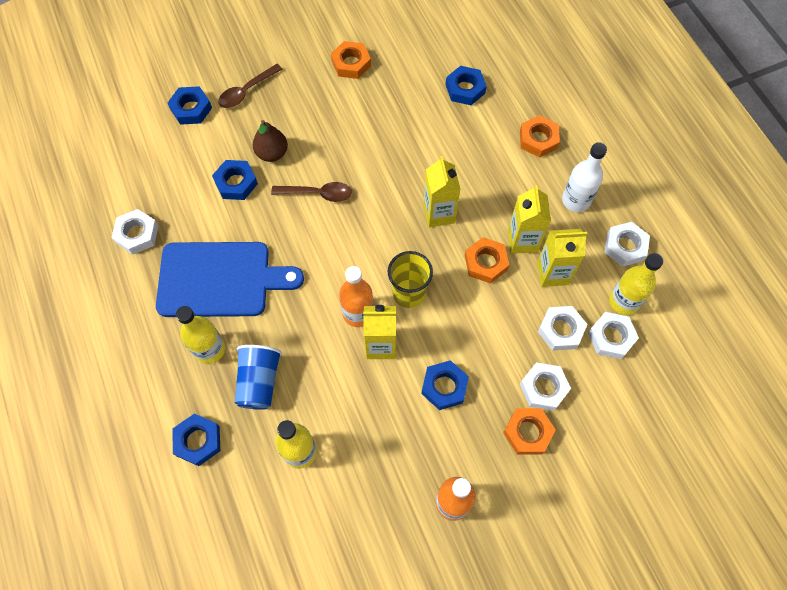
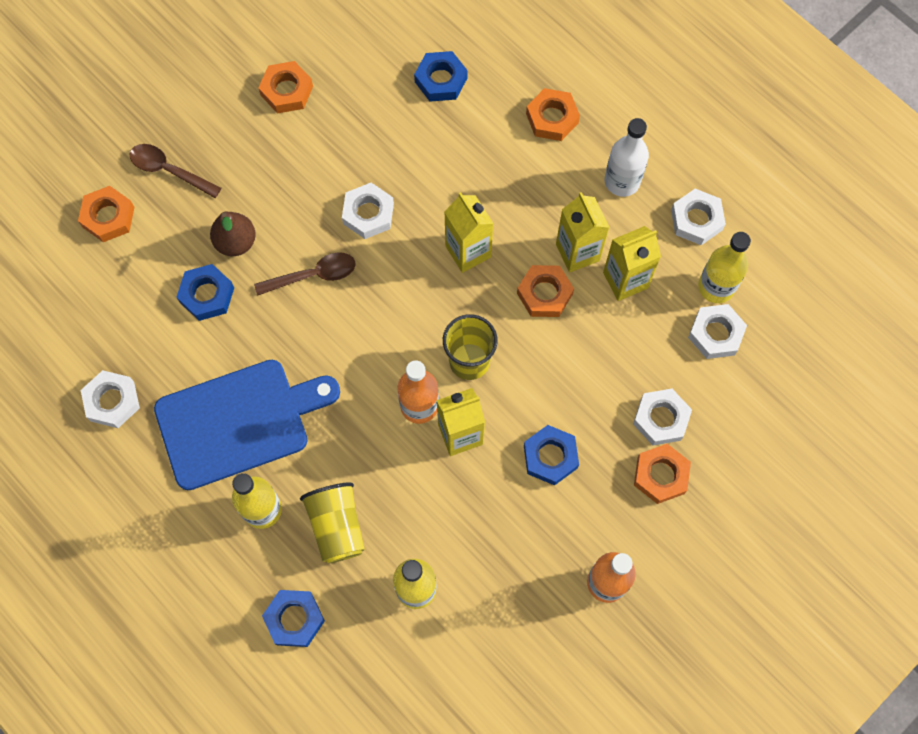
camera: 20 degrees left, 5 degrees up
blue nut [168,86,212,125] -> orange nut [78,186,134,242]
brown spoon [218,64,282,108] -> brown spoon turned 90 degrees clockwise [130,144,221,198]
blue cup [235,345,282,410] -> yellow cup [300,483,365,564]
white nut [538,306,587,351] -> white nut moved to [342,183,394,239]

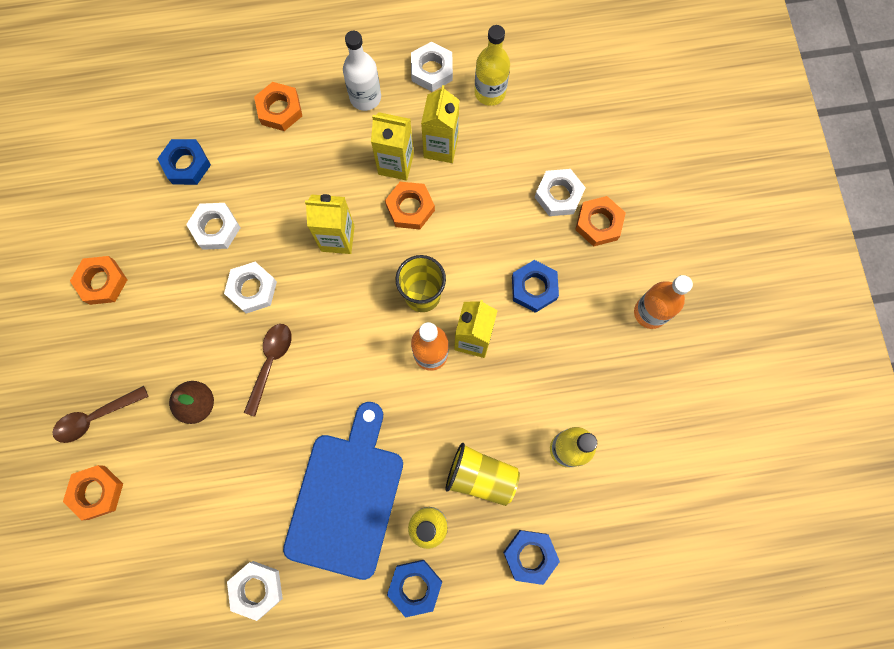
camera: 55 degrees left, 5 degrees up
blue nut [177,264,234,321] -> blue nut moved to [387,560,442,618]
white nut [688,304,747,359] -> white nut moved to [186,203,241,250]

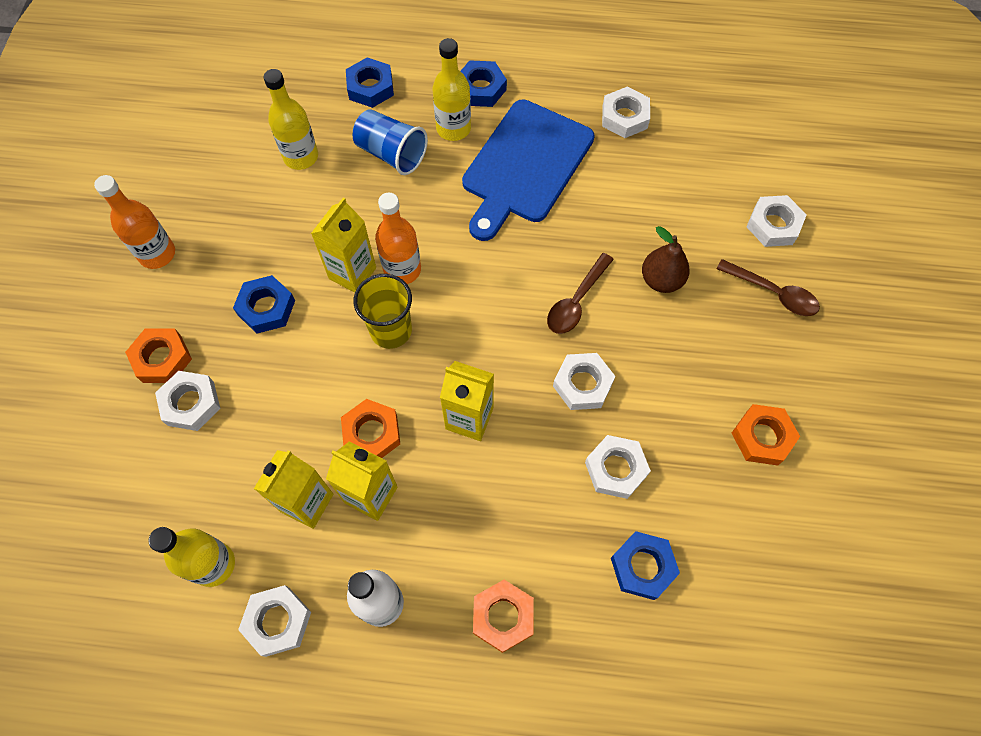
camera: 165 degrees left, 10 degrees down
brown spoon [52,386,148,443] -> brown spoon turned 45 degrees clockwise [716,259,820,316]
orange nut [63,465,123,520] -> white nut [746,195,807,247]
yellow cup [445,443,520,506] -> blue cup [353,109,428,175]

